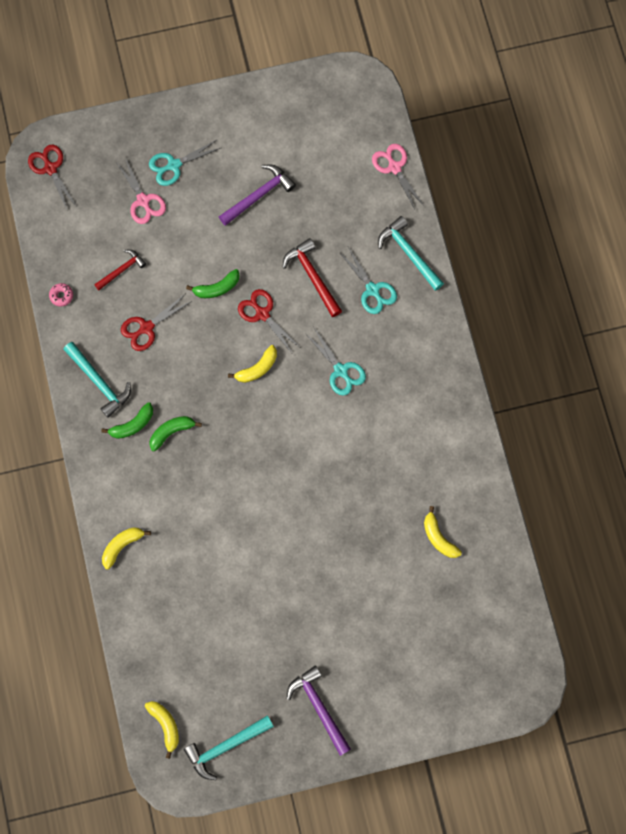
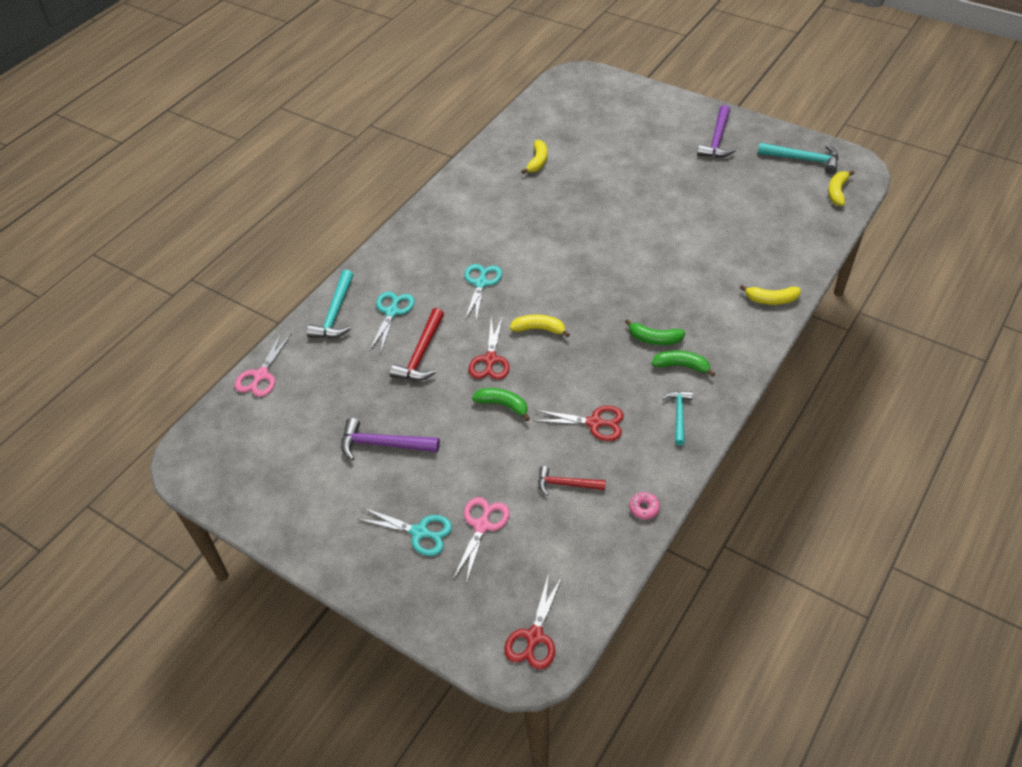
camera: 130 degrees left, 25 degrees down
turquoise hammer [63,342,131,418] -> turquoise hammer [662,391,693,445], size x0.66

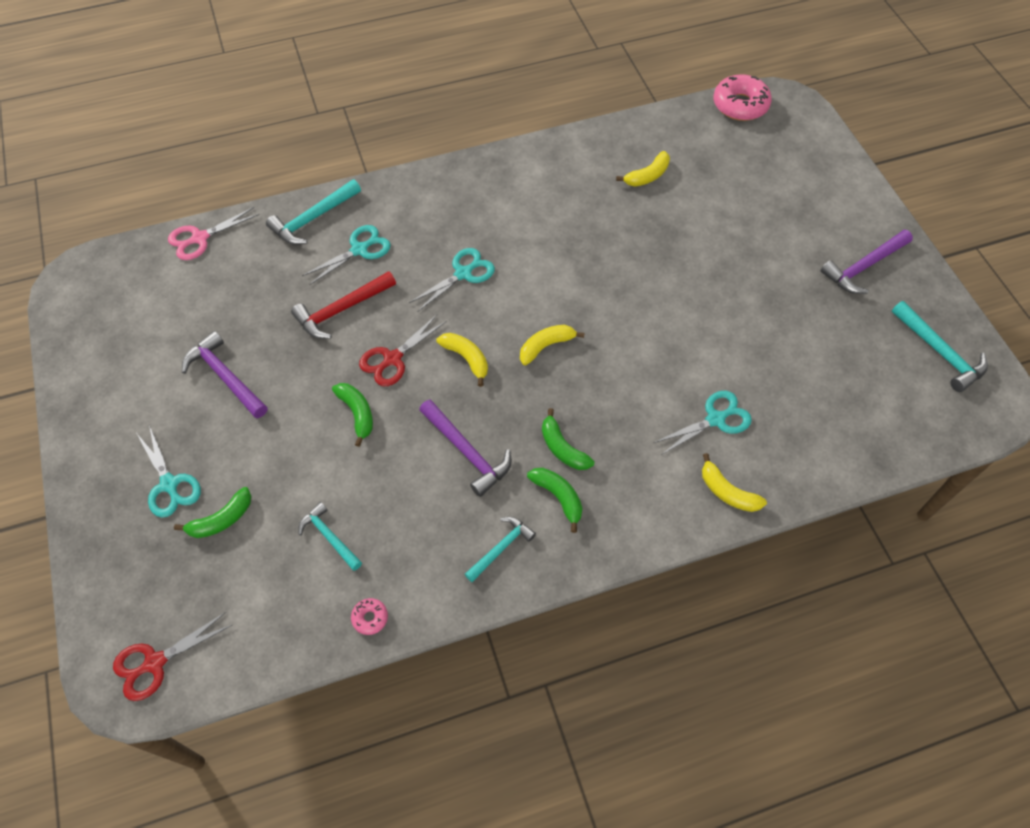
camera: 35 degrees right, 10 degrees up
pink scissors [453,497,510,584] -> green banana [174,487,251,538]
red scissors [533,406,624,441] -> none
red hammer [538,466,606,496] -> turquoise hammer [298,502,362,571]
yellow banana [828,170,854,206] -> yellow banana moved to [520,325,585,365]
none -> purple hammer [419,399,511,497]
none -> turquoise scissors [653,391,752,455]
none -> pink donut [714,74,772,121]

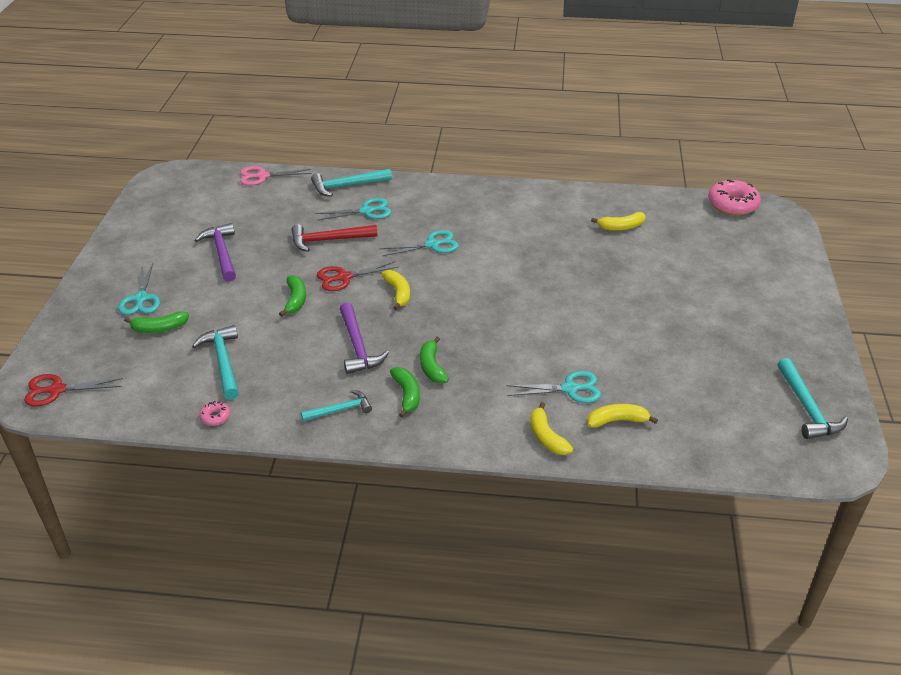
camera: 25 degrees right, 20 degrees down
turquoise hammer [298,502,362,571] -> turquoise hammer [192,325,239,400], size x1.52
yellow banana [520,325,585,365] -> yellow banana moved to [587,404,658,428]
purple hammer [821,230,913,294] -> none

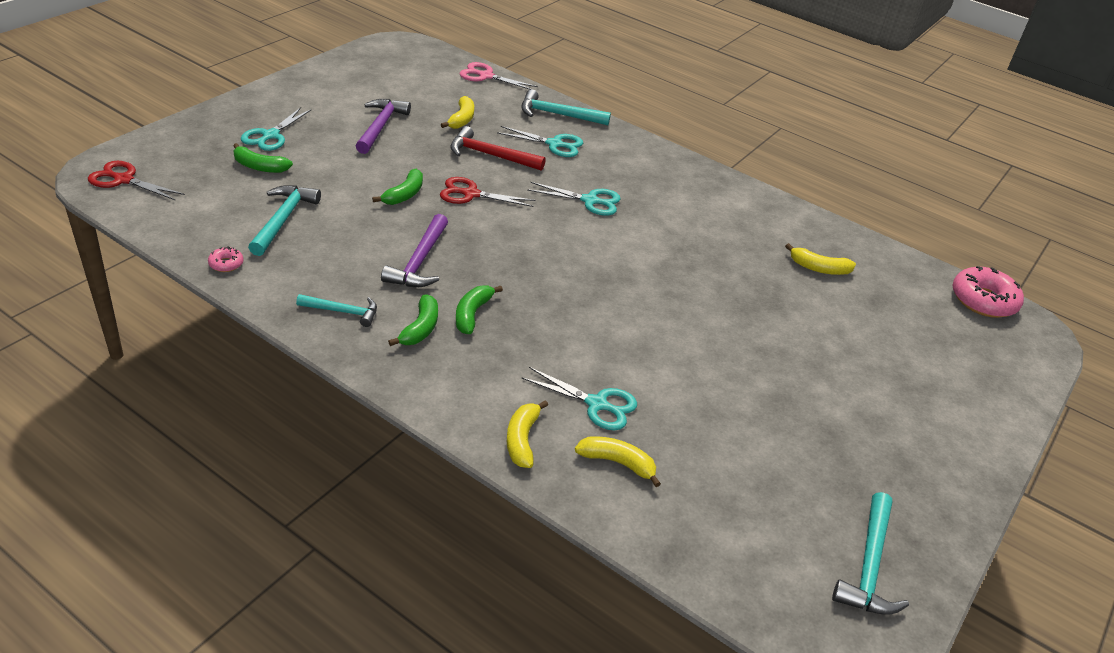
camera: 25 degrees right, 0 degrees up
yellow banana [381,270,410,310] -> yellow banana moved to [441,96,474,129]

